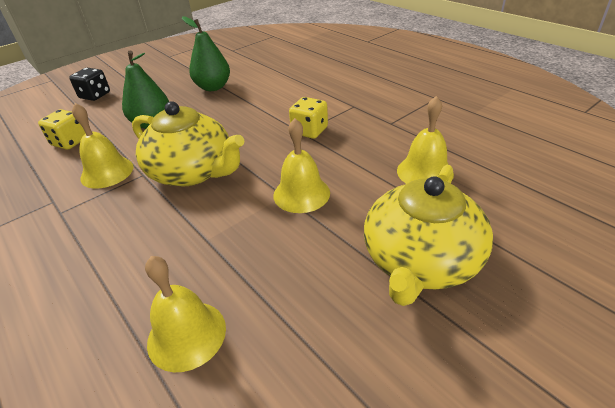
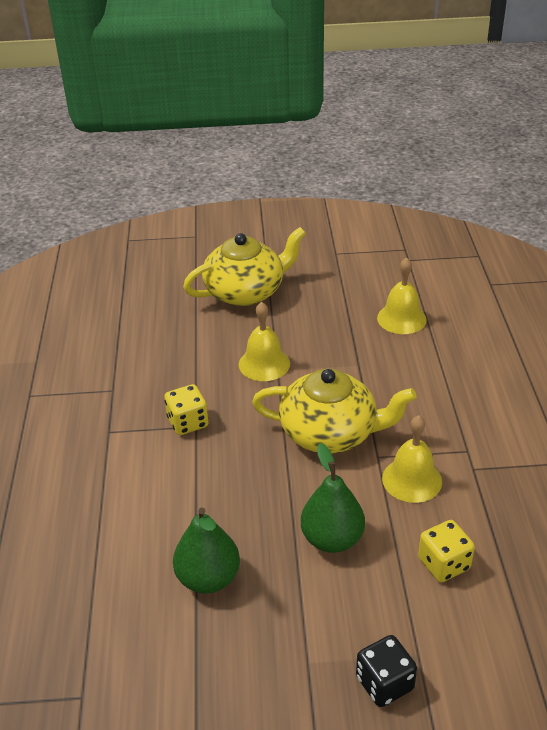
camera: 145 degrees left, 0 degrees up
yellow teapot [132,101,244,186] -> yellow teapot turned 120 degrees clockwise [252,369,416,453]
yellow bell [397,96,454,184] -> none

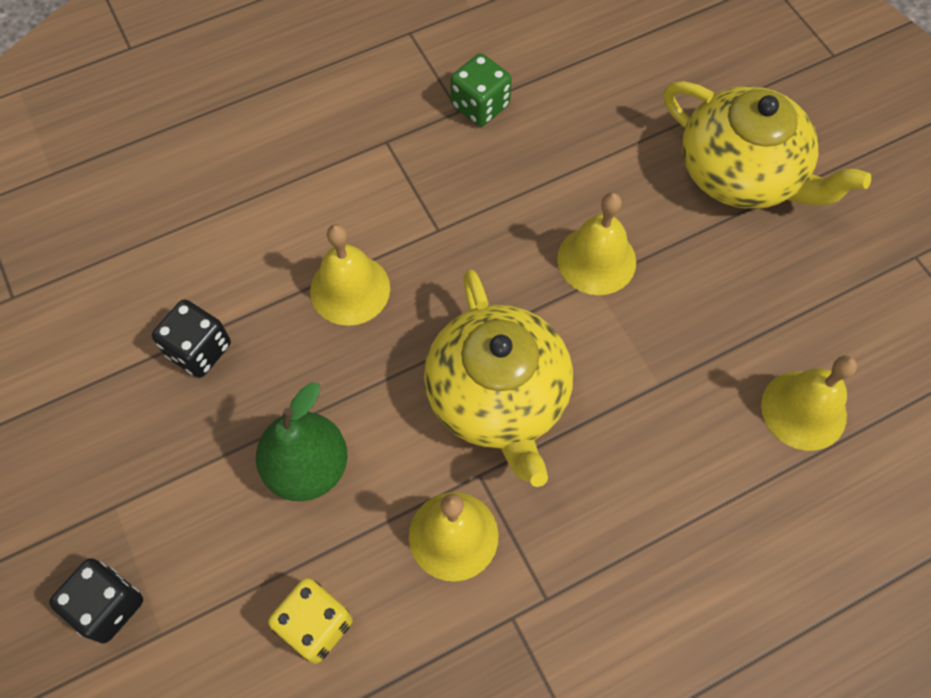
camera: 65 degrees right, 25 degrees up
yellow dice [164,384,208,435] -> none
green pear [173,508,240,594] -> black dice [152,299,231,378]
none -> yellow bell [310,224,390,326]
none -> green dice [450,53,512,126]

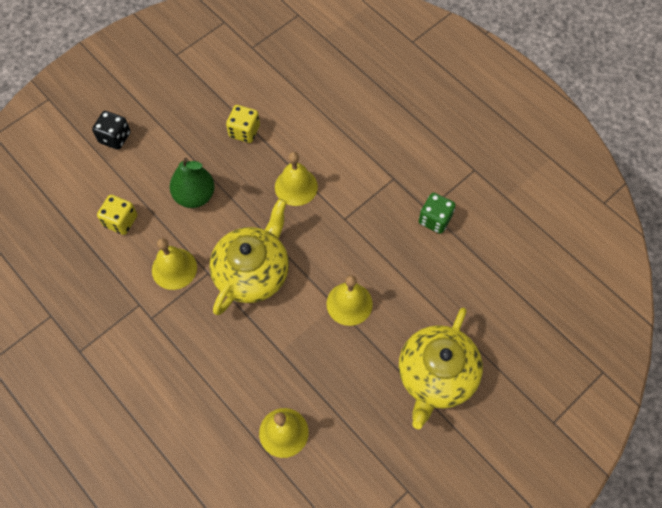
camera: 75 degrees right, 0 degrees up
black dice [152,299,231,378] -> yellow dice [226,105,260,143]
yellow teapot [424,270,573,487] -> yellow teapot turned 150 degrees clockwise [210,198,289,315]

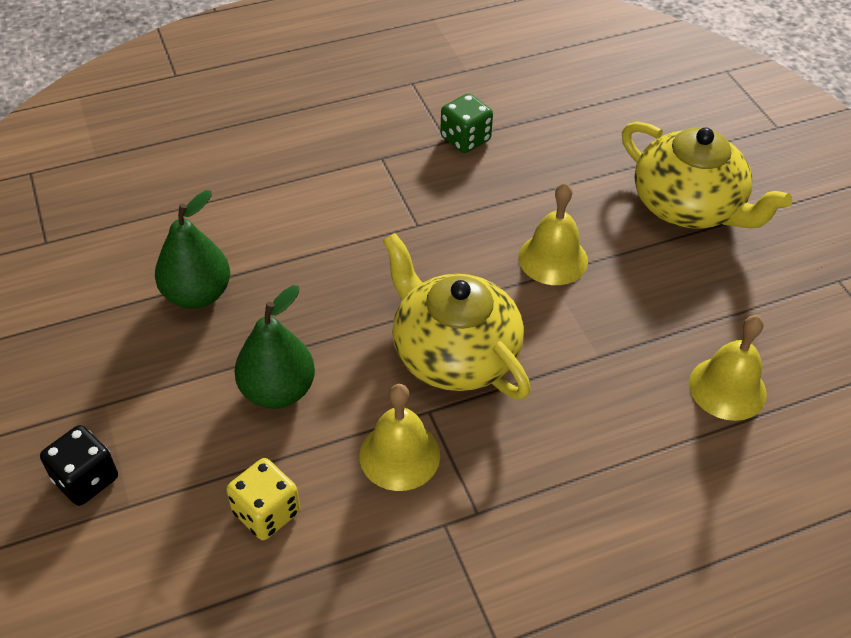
camera: 70 degrees left, 15 degrees down
yellow dice [226,105,260,143] -> green pear [155,190,230,309]
yellow bell [275,152,318,206] -> none

